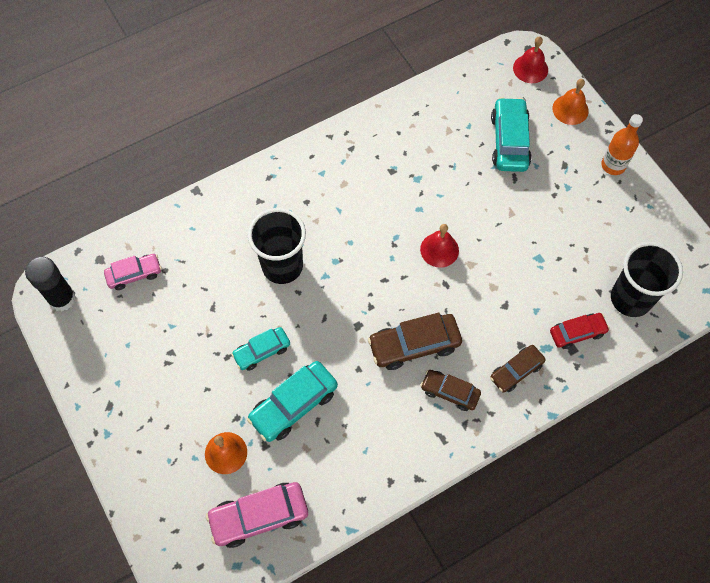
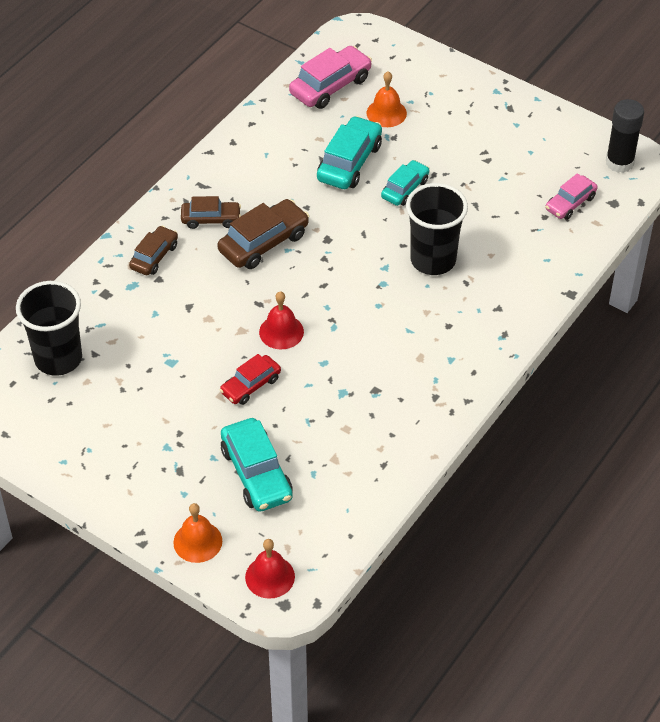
camera: 155 degrees right, 15 degrees down
red car [550,313,610,349] -> red car moved to [220,354,281,405]
orange bottle [601,114,643,175] -> none

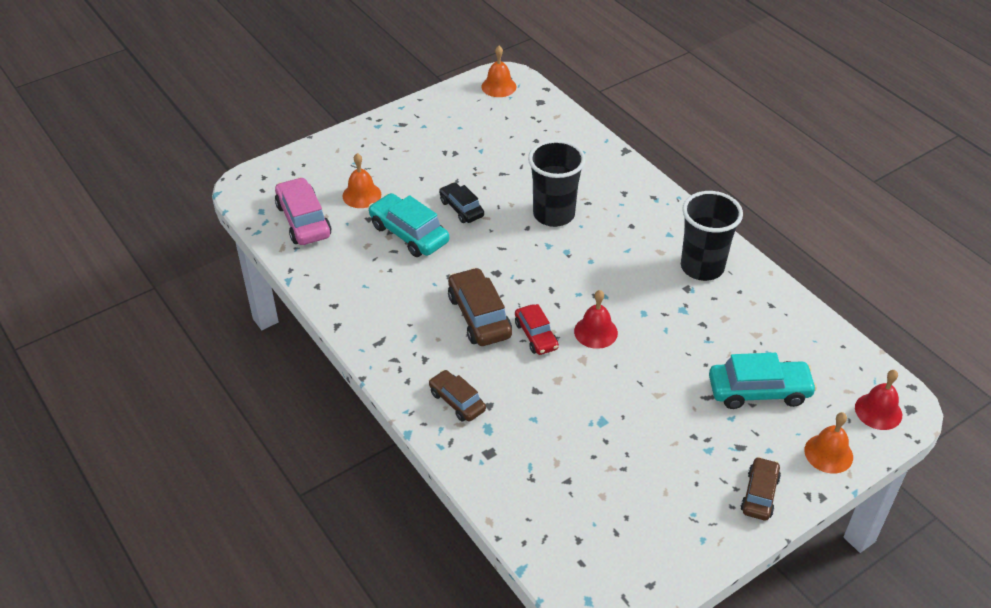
camera: 70 degrees left, 5 degrees down
black cup [16,281,82,376] -> black cup moved to [681,191,743,281]
brown car [181,196,241,229] -> brown car moved to [741,457,781,521]
red car [220,354,281,405] -> red car moved to [515,304,559,355]
turquoise car [381,160,430,206] -> black car [439,182,484,223]
pink car [545,173,598,220] -> none
black glue stick [606,99,644,173] -> orange bell [481,46,516,97]

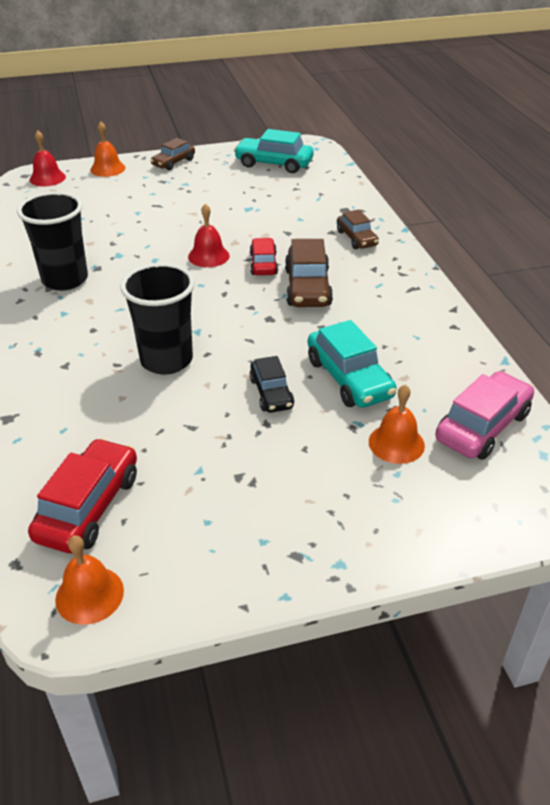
camera: 160 degrees left, 5 degrees down
pink car [275,177,332,245] -> pink car turned 135 degrees counterclockwise [435,371,534,460]
turquoise car [709,353,817,409] -> turquoise car moved to [234,129,314,173]
none -> red car [28,438,137,553]

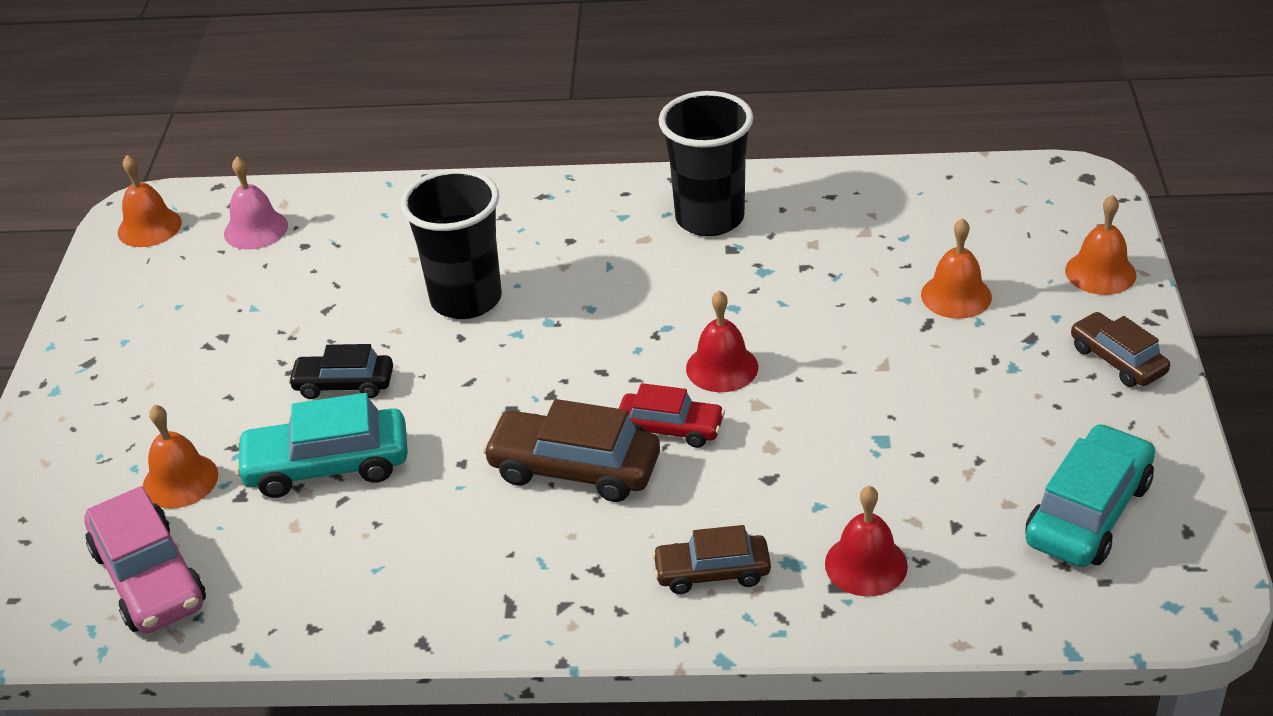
camera: 110 degrees right, 0 degrees up
red car [28,438,137,553] -> pink bell [224,157,288,250]
red bell [30,130,66,187] -> red bell moved to [825,485,908,596]
none -> orange bell [921,218,992,319]

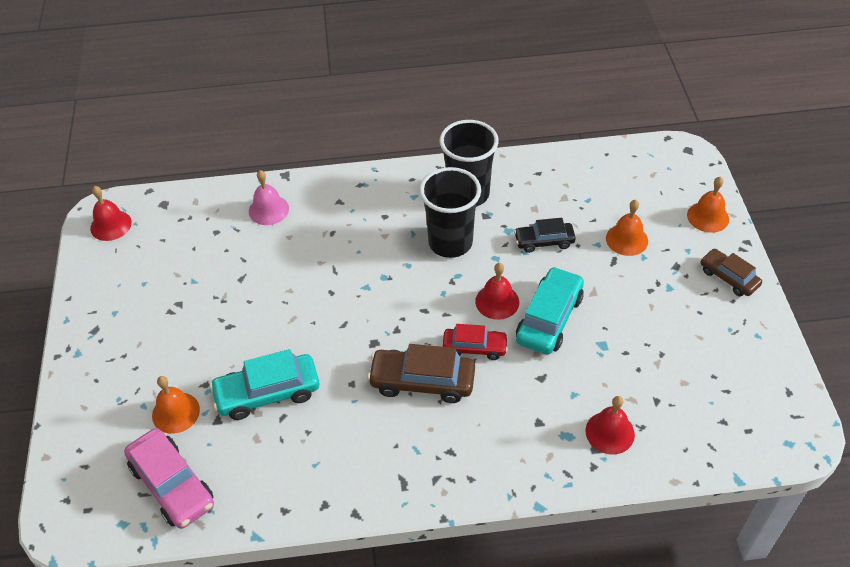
camera: 10 degrees left, 10 degrees up
orange bell [118,155,182,247] -> red bell [90,186,132,241]
pink bell [224,157,288,250] -> pink bell moved to [249,170,289,225]
black car [288,344,393,399] -> black car moved to [514,218,576,253]
black cup [401,169,502,319] -> black cup moved to [419,167,481,258]
brown car [652,525,771,594] -> none
turquoise car [1025,423,1155,567] -> turquoise car moved to [516,267,584,354]

